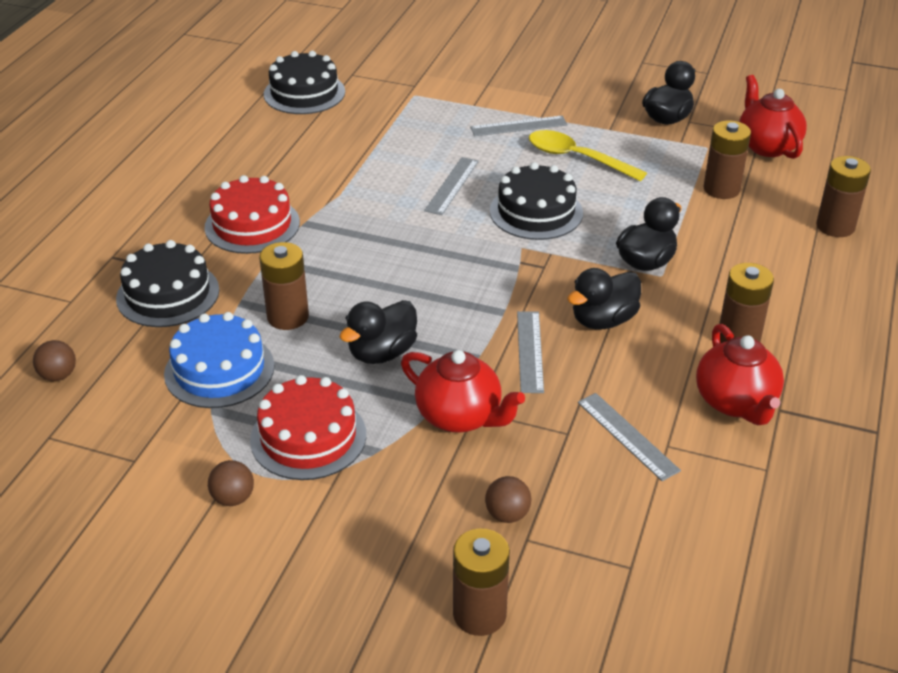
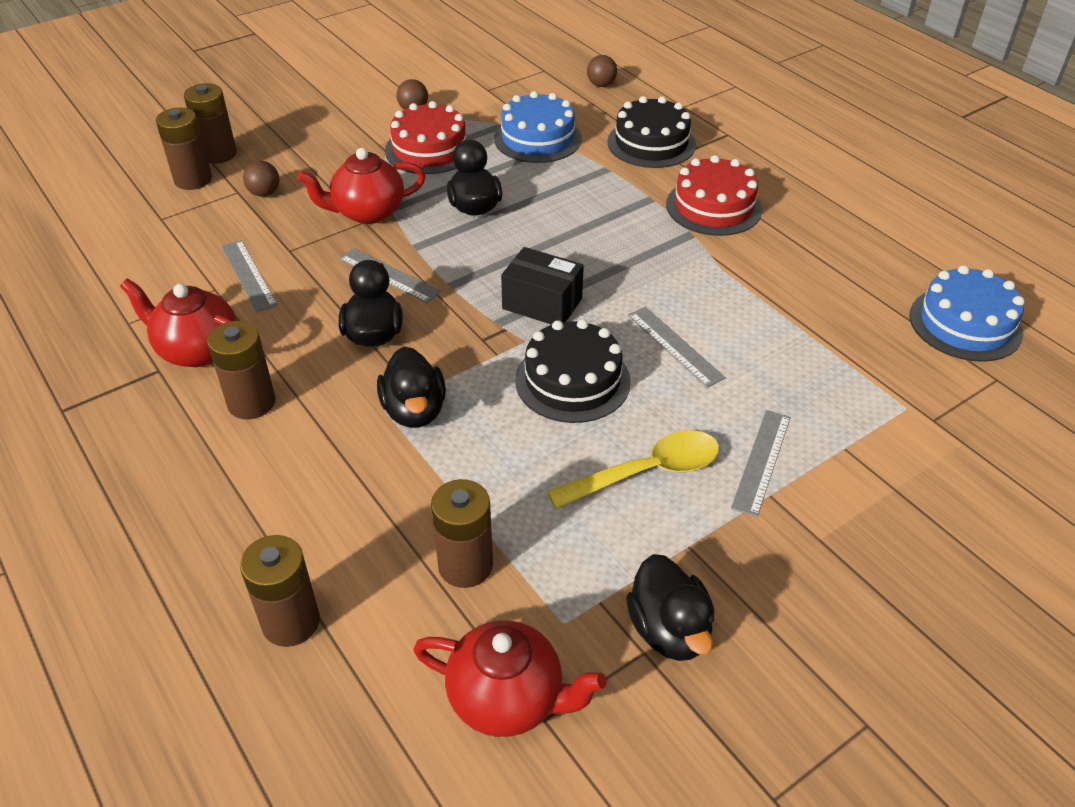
camera: 125 degrees right, 5 degrees up
brown battery [259,242,309,330] -> brown battery moved to [156,107,212,190]
black cake [264,51,345,114] -> blue cake [910,265,1025,362]
grey ruler [578,393,681,481] -> grey ruler turned 60 degrees clockwise [221,240,278,312]
none -> black box [501,247,584,325]

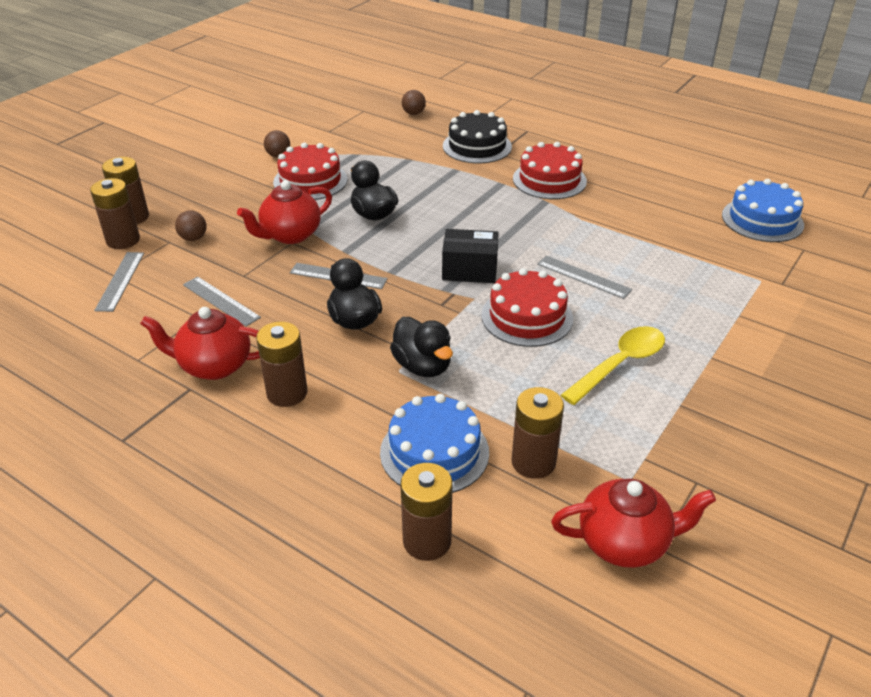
camera: 20 degrees left, 5 degrees down
blue cake [494,91,582,163] -> blue cake moved to [380,394,489,493]
black cake [515,319,631,423] -> red cake [481,268,573,347]
black duck [626,554,714,661] -> none
grey ruler [731,410,791,517] -> grey ruler moved to [94,252,144,312]

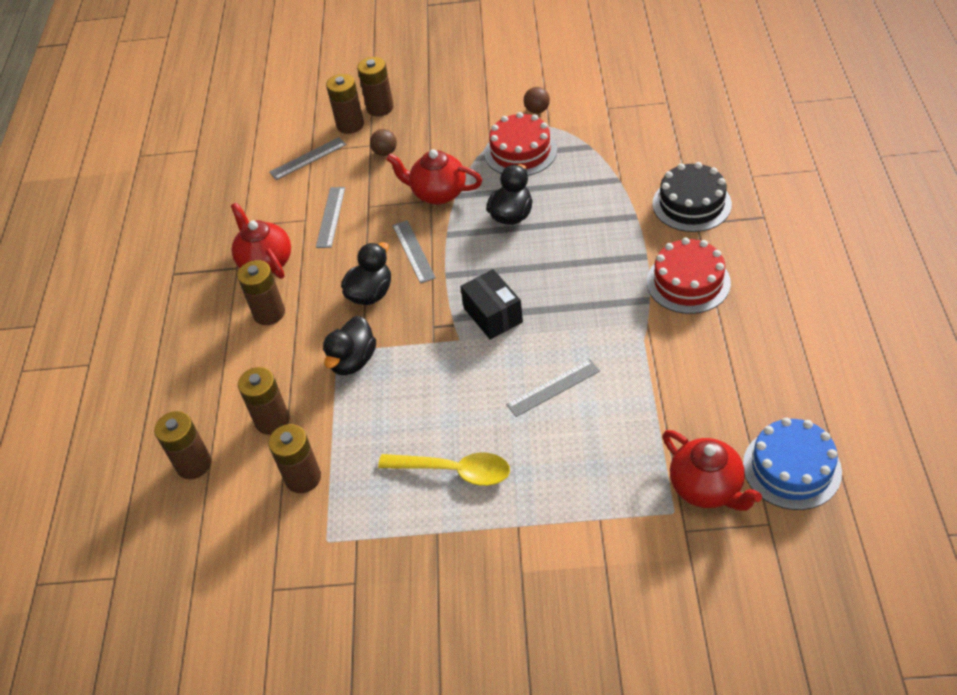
camera: 60 degrees right, 10 degrees up
blue cake [380,394,489,493] -> brown battery [238,367,290,435]
brown ball [402,90,426,115] -> none
red cake [481,268,573,347] -> none
grey ruler [537,256,632,299] -> grey ruler turned 60 degrees clockwise [506,359,600,417]
red teapot [551,479,716,568] -> red teapot moved to [663,430,762,511]

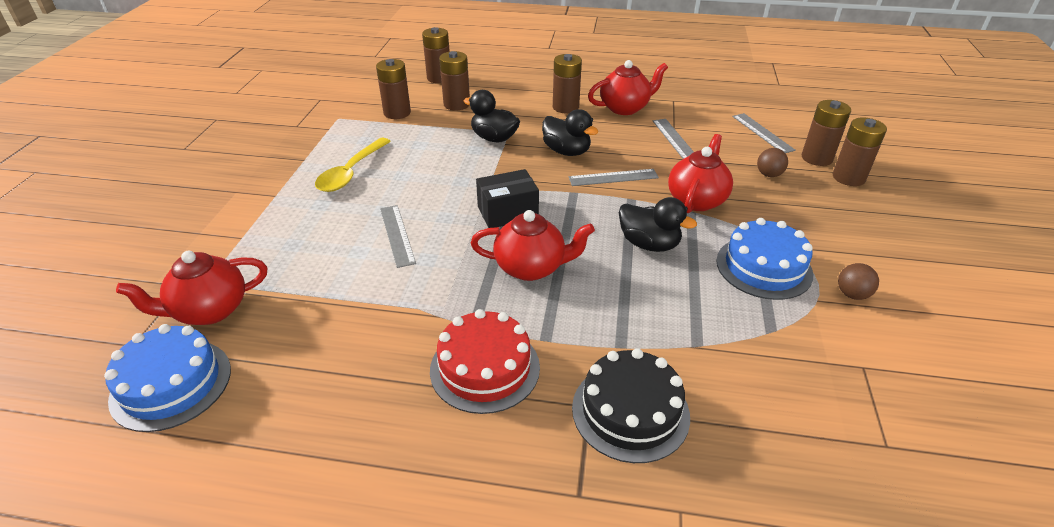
camera: 95 degrees right, 10 degrees down
grey ruler [316,187,345,248] -> grey ruler turned 60 degrees clockwise [653,119,694,159]
red cake [485,112,557,176] -> blue cake [716,218,813,300]
none -> red teapot [471,210,595,281]

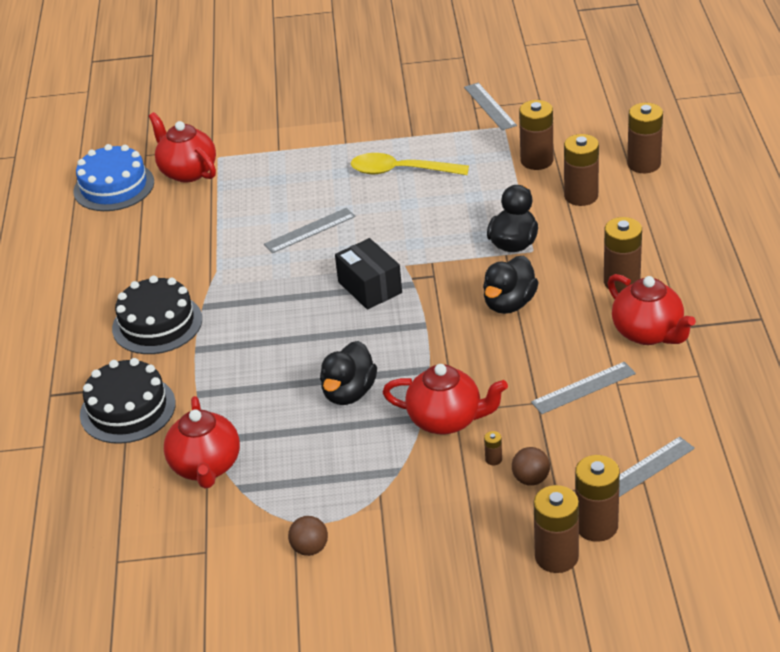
camera: 80 degrees right, 0 degrees up
red cake [430,309,540,414] -> black cake [112,276,202,354]
red teapot [471,210,595,281] -> red teapot moved to [164,396,240,488]
grey ruler [569,169,659,186] -> grey ruler moved to [464,83,517,130]
blue cake [716,218,813,300] -> none
none -> brown battery [484,431,502,465]

